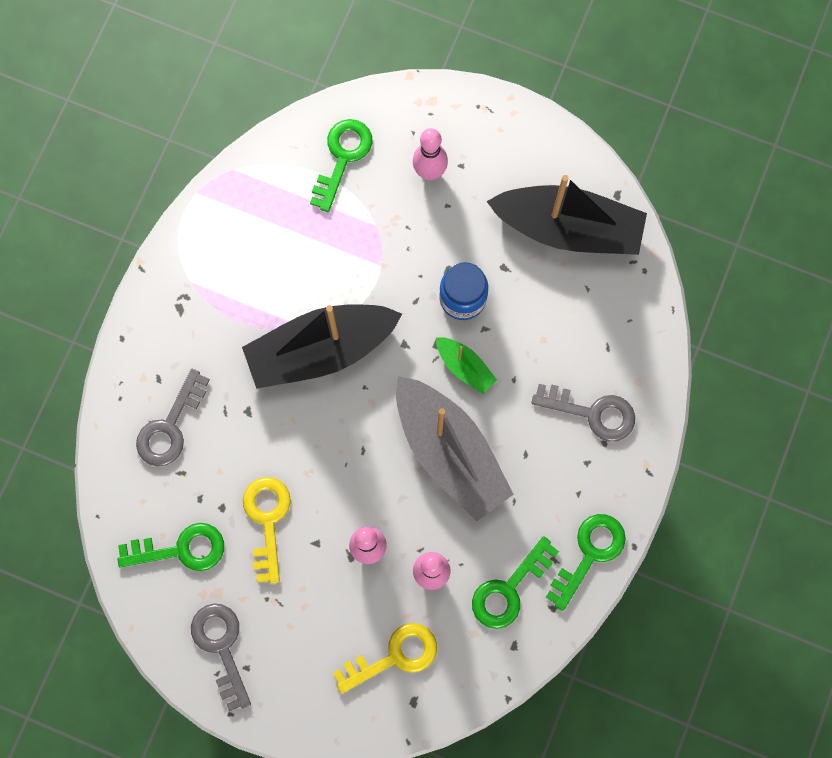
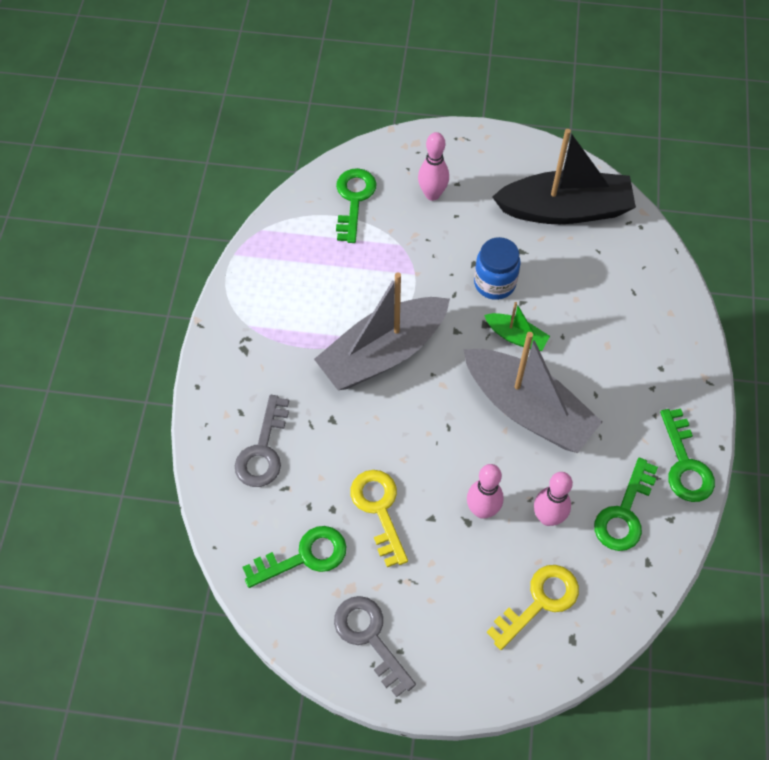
camera: 15 degrees left, 15 degrees down
black boat [242,305,402,389] -> grey boat [314,272,450,390]
grey key [531,384,635,442] -> none
green key [546,514,626,611] -> green key turned 150 degrees clockwise [660,408,715,502]

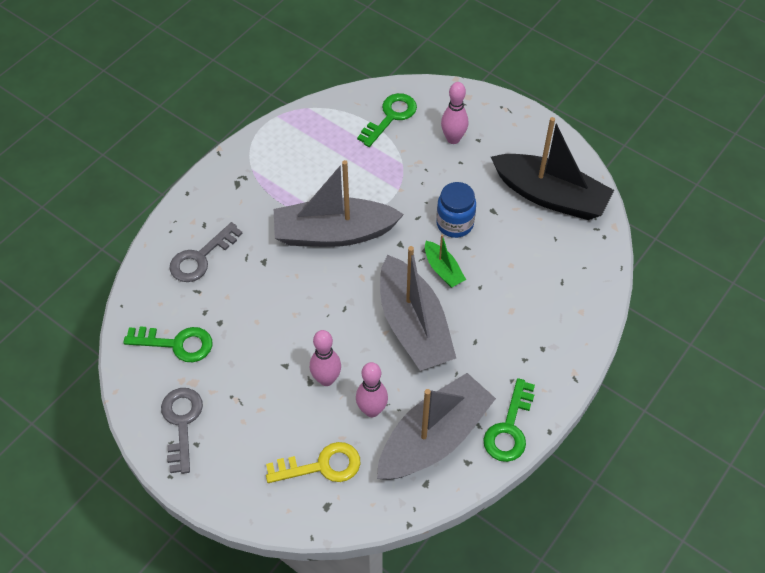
camera: 30 degrees right, 5 degrees down
yellow key [350,470,408,567] -> none
green key [594,458,658,551] -> grey boat [377,373,496,480]

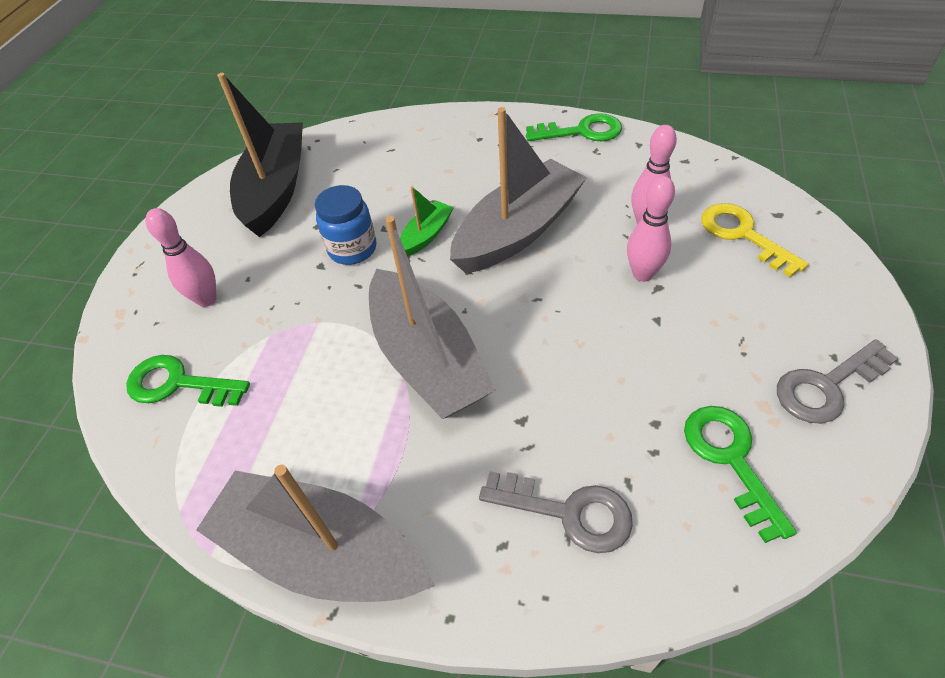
camera: 110 degrees left, 5 degrees down
grey boat [377,373,496,480] -> grey boat moved to [196,465,435,602]

